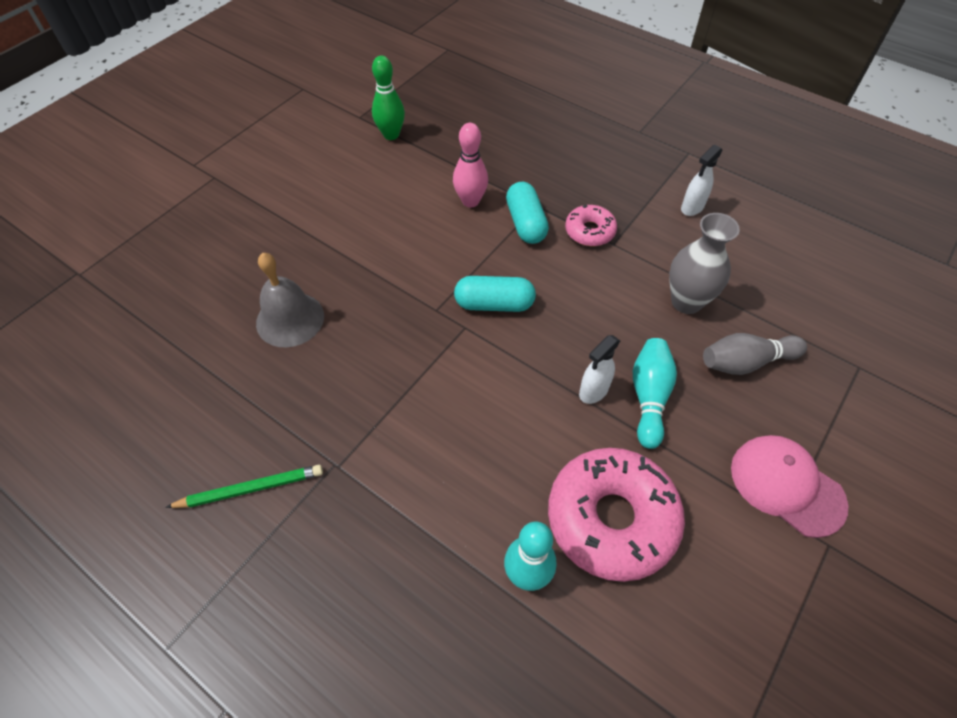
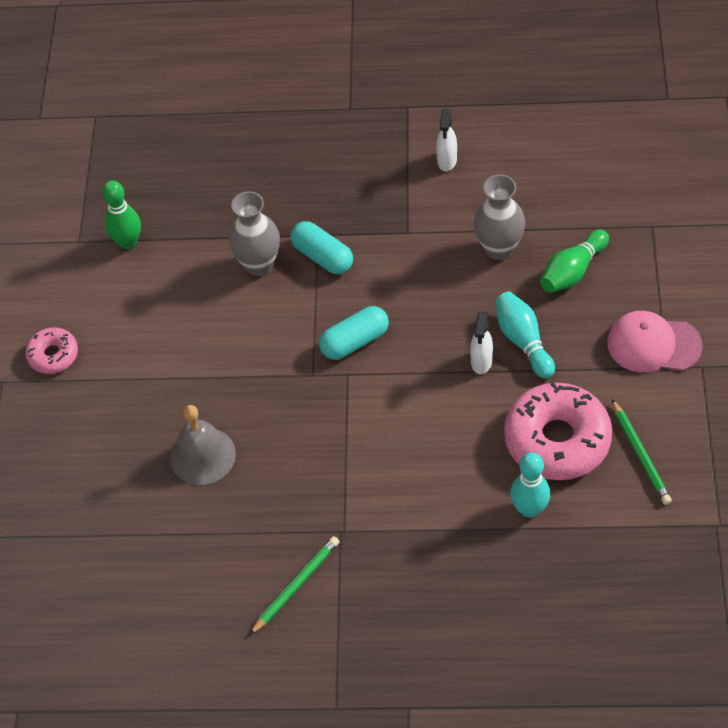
camera: 30 degrees left, 0 degrees up
pink bowling pin [453,123,488,207] -> grey vase [229,191,280,276]
pink donut [565,204,617,246] -> pink donut moved to [25,327,78,374]
grey bowling pin [703,333,807,375] -> green bowling pin [540,230,609,293]
none -> green pencil [612,399,672,505]

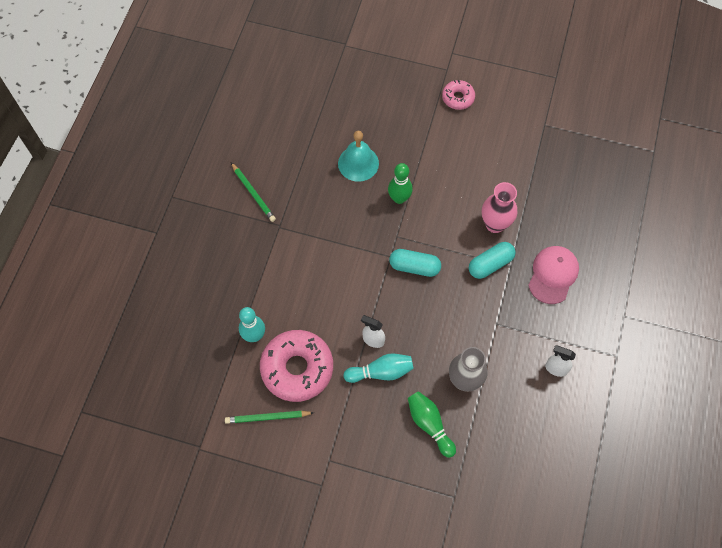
camera: 100 degrees right, 10 degrees up
green bowling pin [102,181,141,249] -> green bowling pin moved to [388,163,413,204]
grey bell [170,405,236,485] -> turquoise bell [338,131,379,182]
grey vase [229,191,280,276] -> pink vase [482,182,517,233]
turquoise capsule [319,306,389,360] -> turquoise capsule turned 60 degrees counterclockwise [389,249,441,277]
pink cap [607,311,703,372] -> pink cap moved to [528,246,579,304]

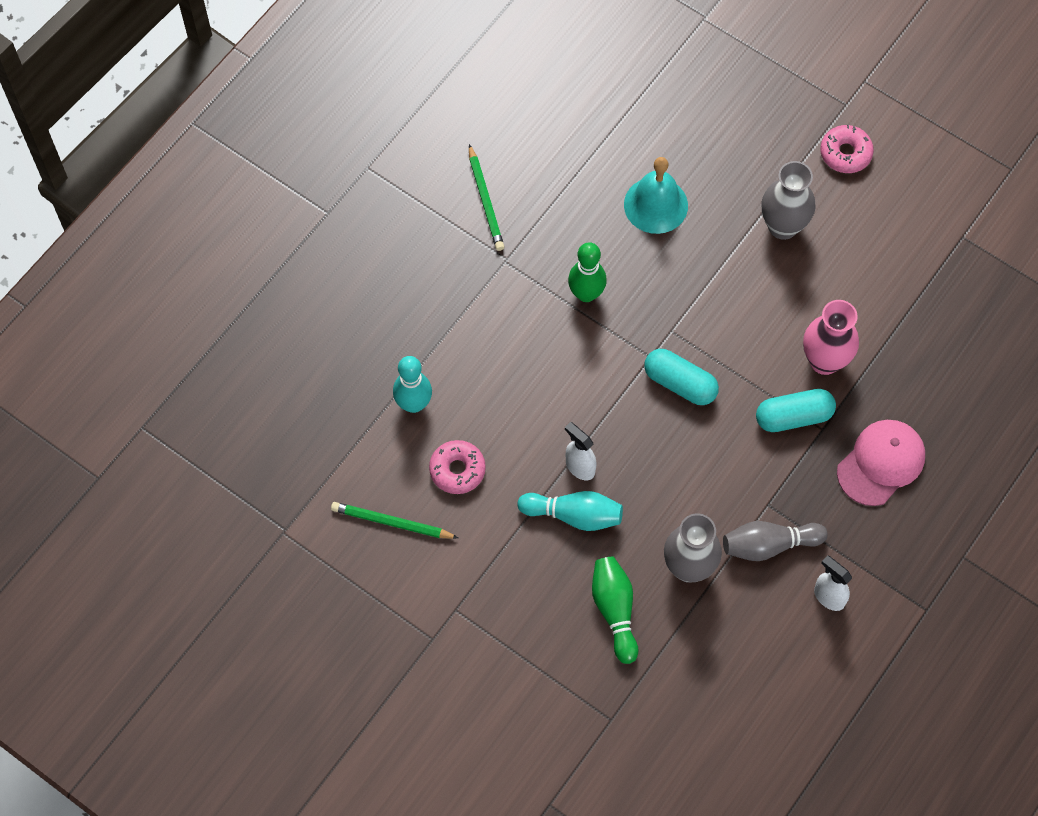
camera: 20 degrees right, 0 degrees up
pink donut [260,330,333,402] -> pink donut [429,440,486,494], size x0.52
green bowling pin [388,163,413,204] -> green bowling pin moved to [568,242,607,302]
none -> grey bowling pin [723,521,828,561]
none -> grey vase [762,161,816,240]

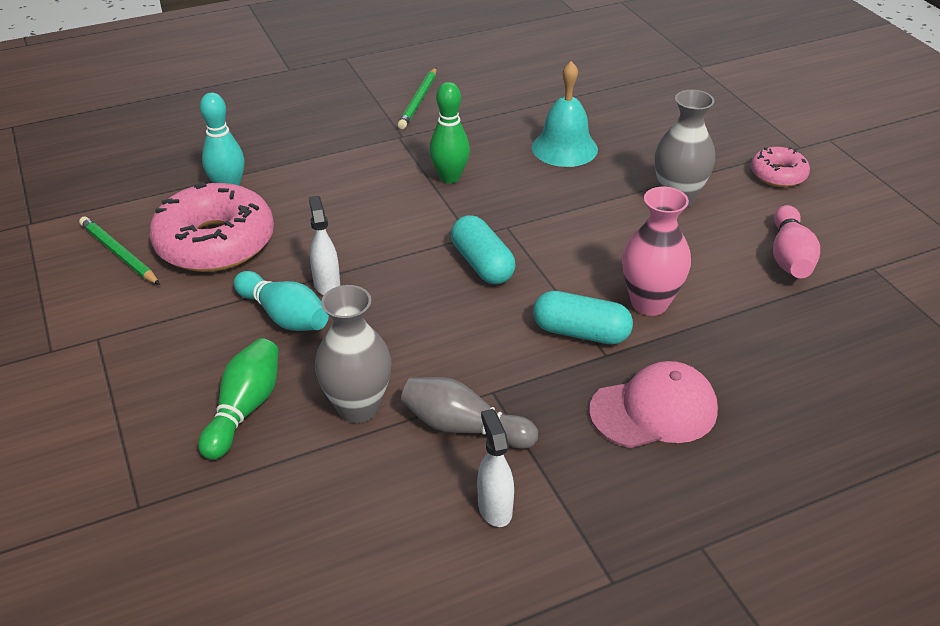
camera: 30 degrees right, 25 degrees down
pink donut [429,440,486,494] -> pink donut [149,182,274,272], size x1.94
none -> pink bowling pin [773,205,820,278]

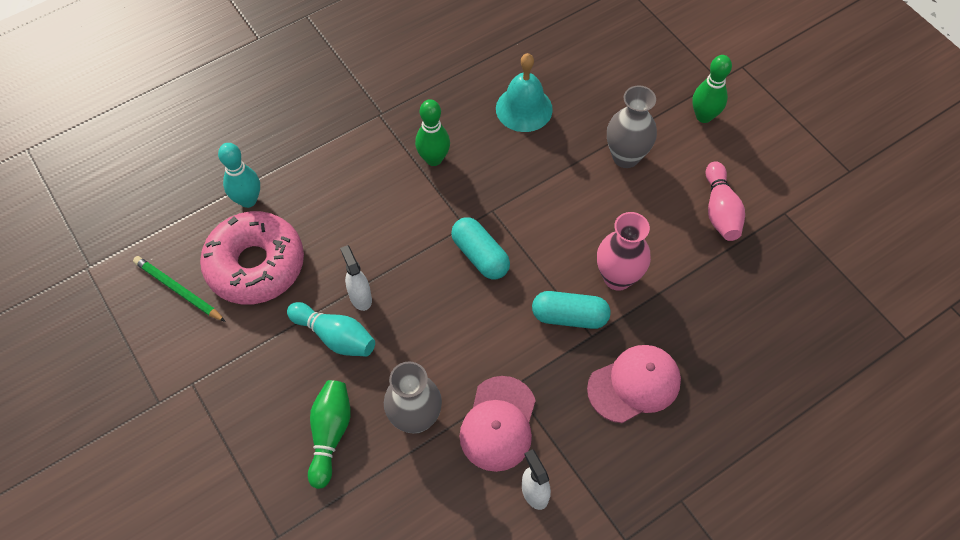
camera: 10 degrees left, 20 degrees up
green pencil [398,68,437,129] -> none
grey bowling pin [401,377,538,449] -> pink cap [459,376,536,472]
pink donut [751,147,810,187] -> green bowling pin [692,55,732,123]

